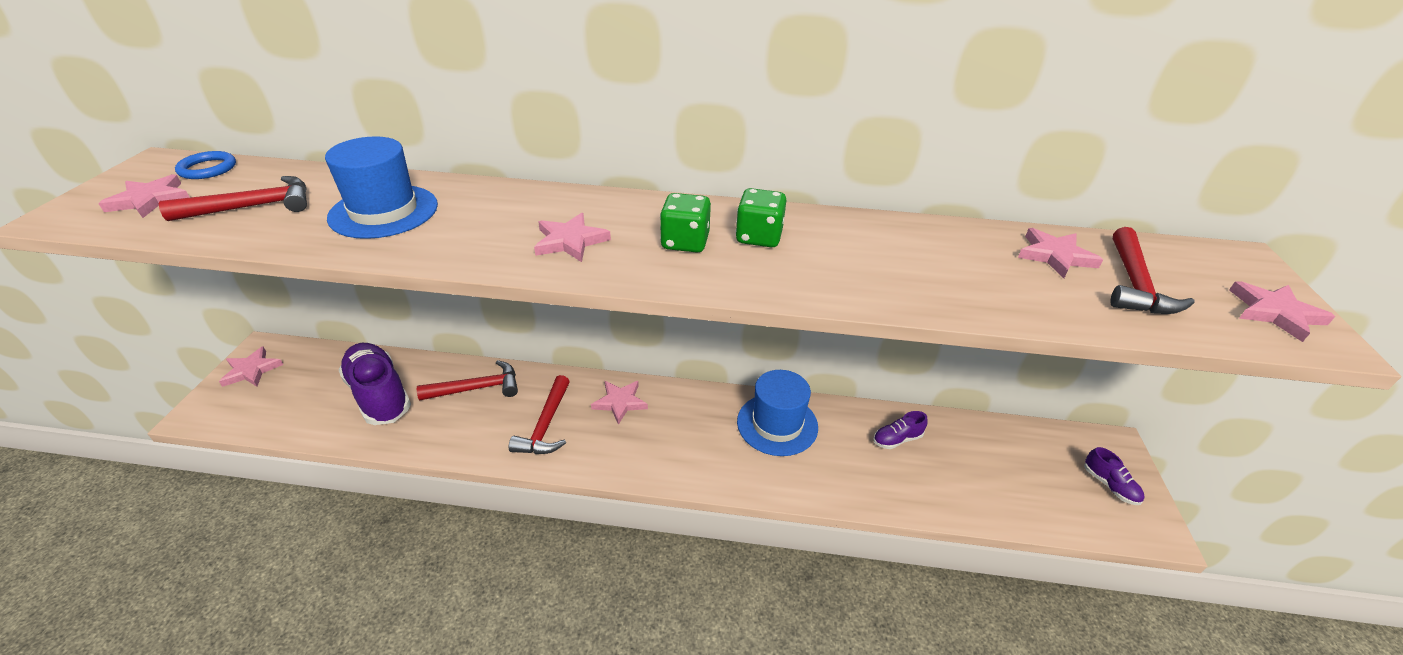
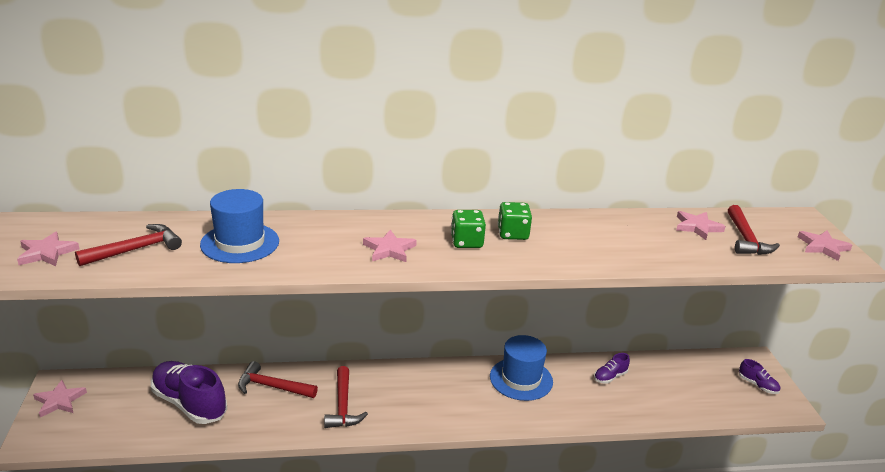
camera: 15 degrees left, 10 degrees down
blue ring [175,151,236,179] -> none
red hammer [417,360,518,401] -> red hammer turned 135 degrees counterclockwise [238,361,318,398]
pink star [591,381,648,425] -> none

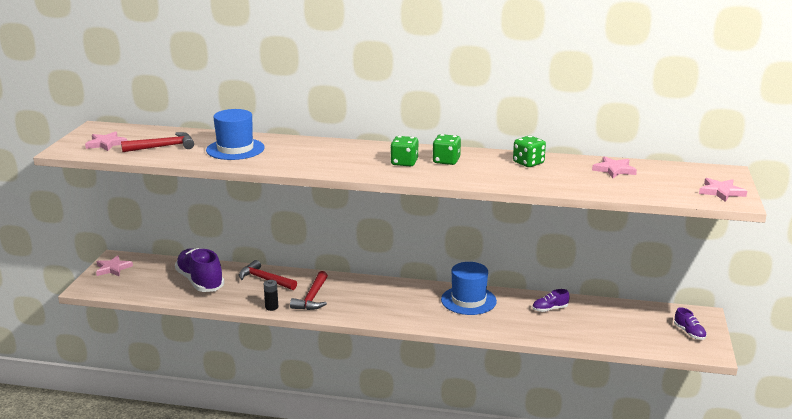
camera: 20 degrees right, 5 degrees down
pink star [363,230,417,262] -> none
red hammer [728,205,780,255] -> none
none -> black battery [264,280,278,311]
none -> green dice [513,136,546,167]

